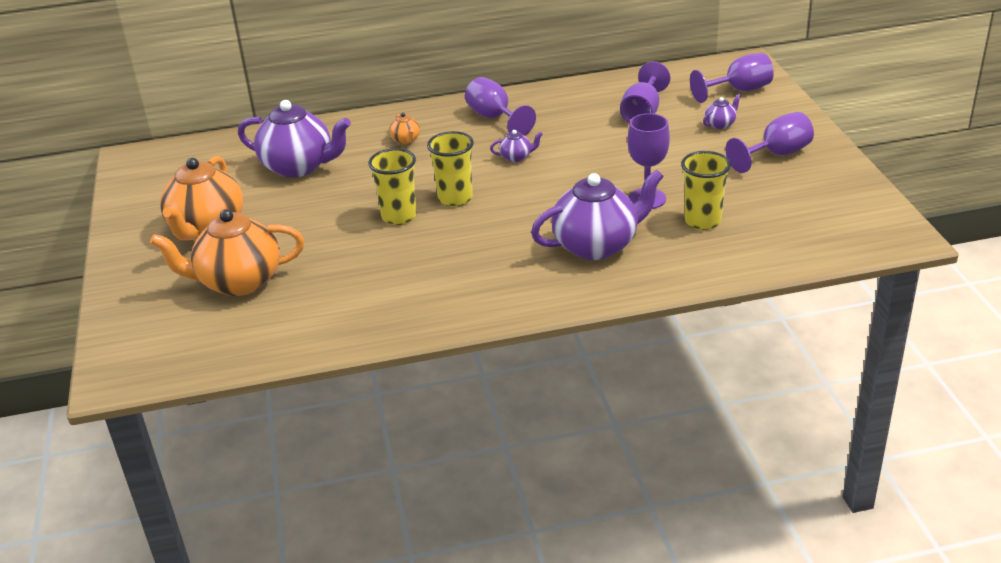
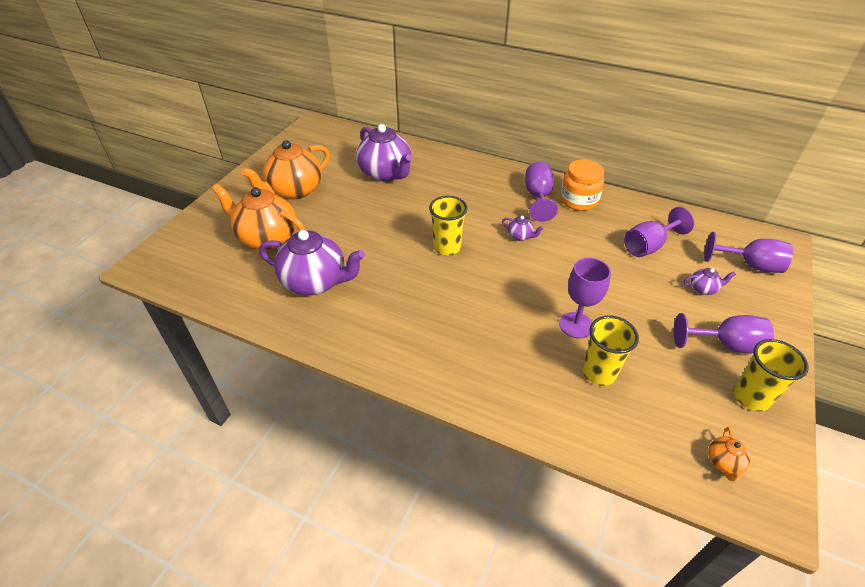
camera: 35 degrees right, 10 degrees up
yellow cup [368,148,417,225] -> yellow cup moved to [733,339,809,411]
orange teapot [389,113,420,144] -> orange teapot moved to [708,427,750,481]
purple teapot [531,170,664,260] -> purple teapot moved to [259,230,365,295]
none -> orange jar [560,160,604,211]

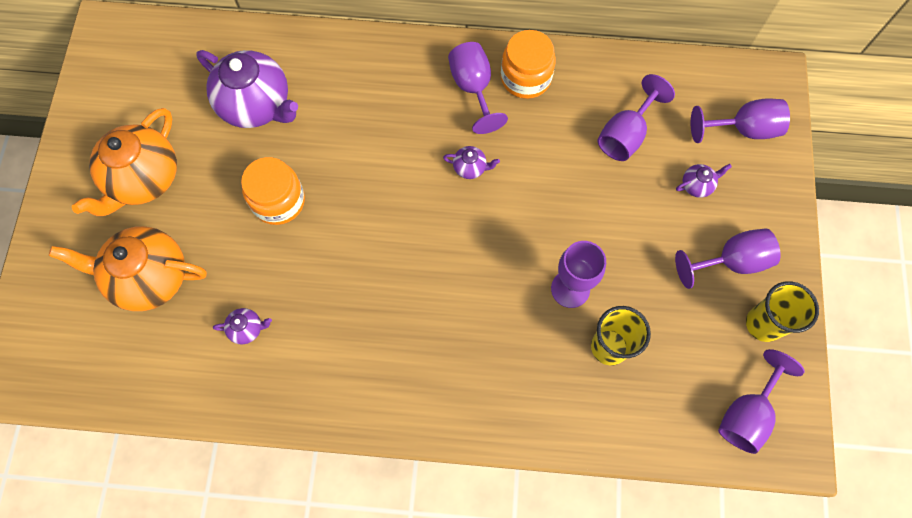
camera: 20 degrees left, 25 degrees up
purple teapot [259,230,365,295] -> purple teapot [213,308,272,344], size x0.42
yellow cup [429,196,467,255] -> none
orange teapot [708,427,750,481] -> purple goblet [718,349,805,454]
none -> orange jar [241,157,305,225]

